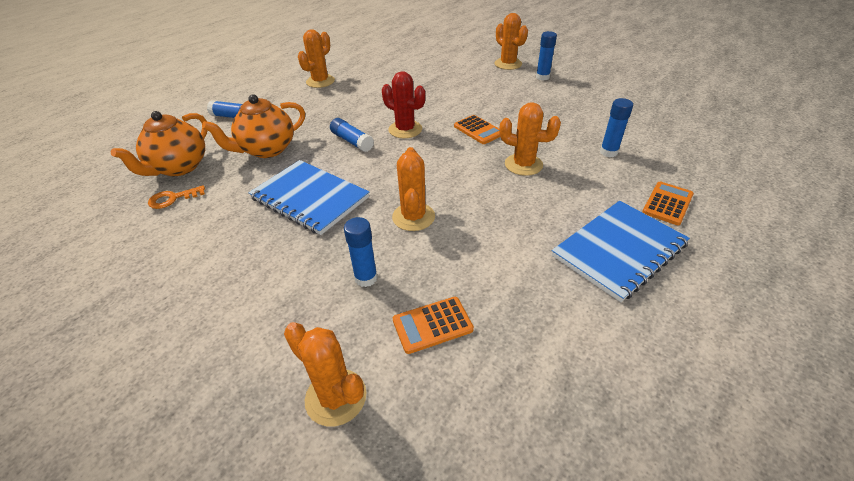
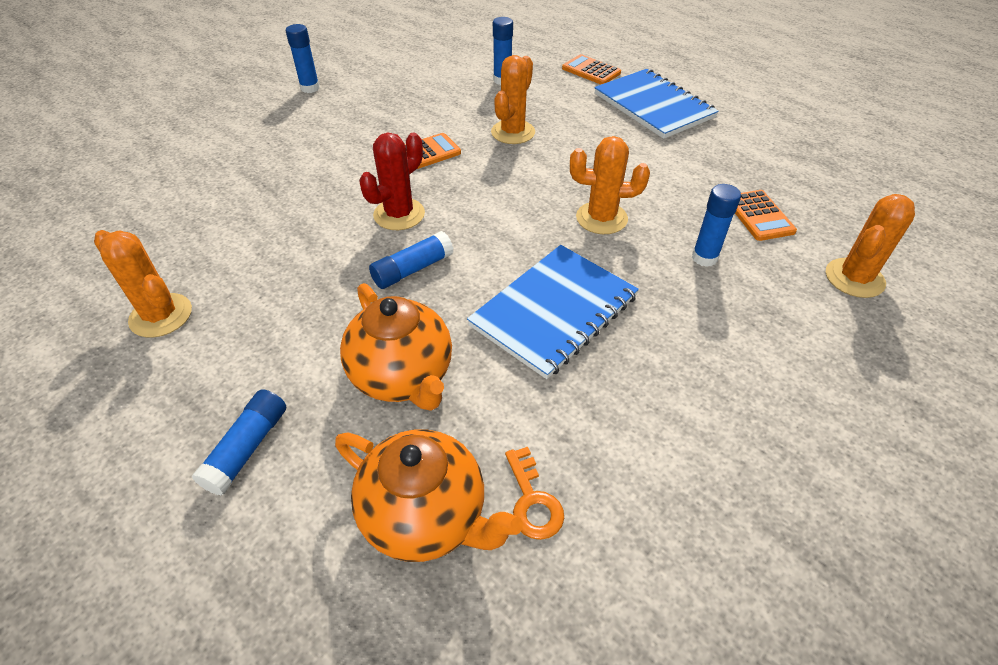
camera: 85 degrees left, 5 degrees up
orange cactus [494,13,528,70] -> none

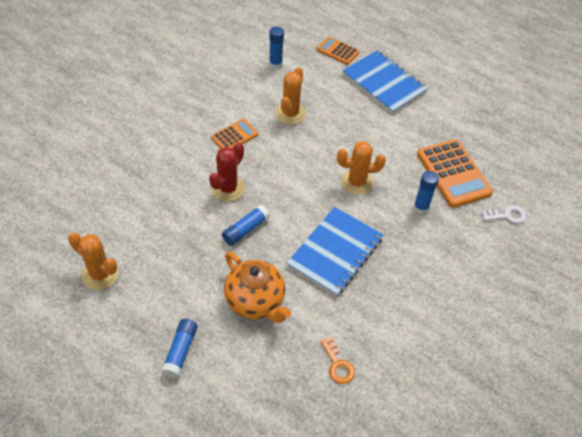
camera: 10 degrees left, 5 degrees up
blue glue stick [286,24,320,93] -> none
orange teapot [335,429,523,562] -> none
orange calculator [735,190,797,241] -> orange calculator [417,139,493,208], size x1.77
orange cactus [826,194,915,298] -> white key [482,205,526,224]

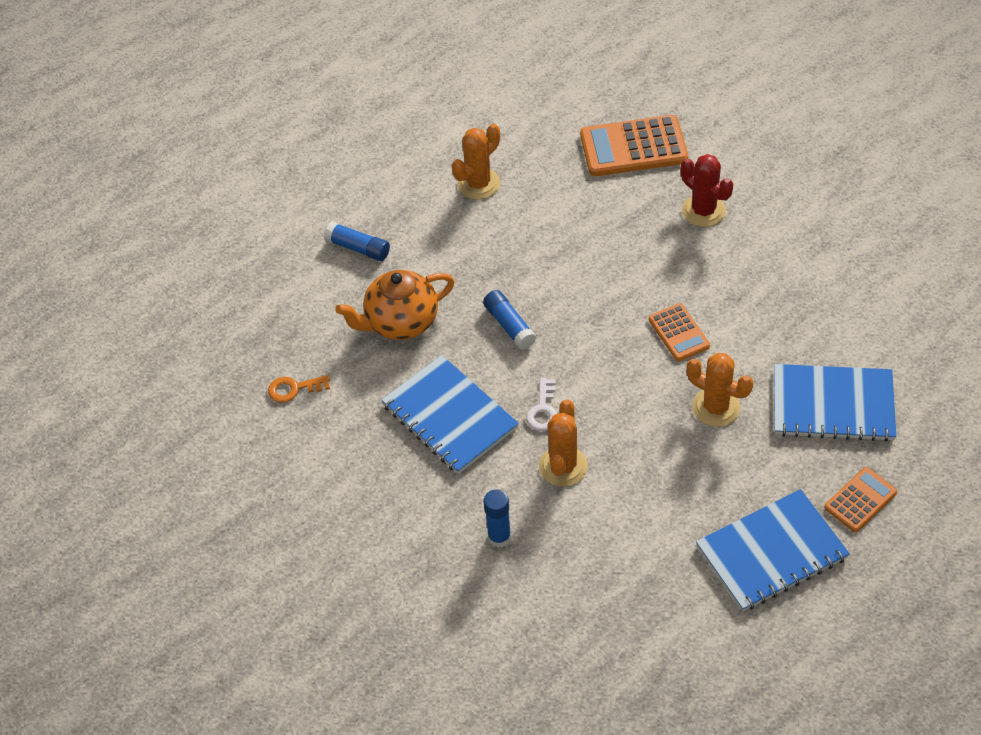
camera: 110 degrees right, 0 degrees up
red cactus [209,142,245,201] -> red cactus moved to [681,154,734,227]
blue glue stick [269,26,284,69] -> blue notebook [774,364,897,442]
orange calculator [417,139,493,208] -> orange calculator moved to [580,115,688,176]
white key [482,205,526,224] -> white key moved to [526,378,557,431]

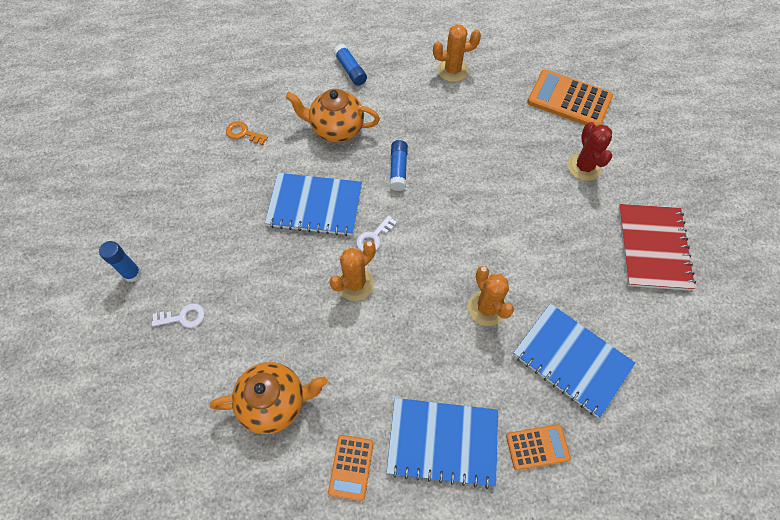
camera: 30 degrees right, 10 degrees up
blue notebook [382,355,519,474] -> blue notebook turned 75 degrees counterclockwise [265,173,362,236]
blue glue stick [484,489,511,548] -> blue glue stick moved to [99,241,142,282]
orange calculator [649,303,710,361] -> orange calculator moved to [328,435,374,501]
none -> white key [152,303,205,328]
none -> orange teapot [210,362,327,434]
none -> red notebook [618,204,696,291]

